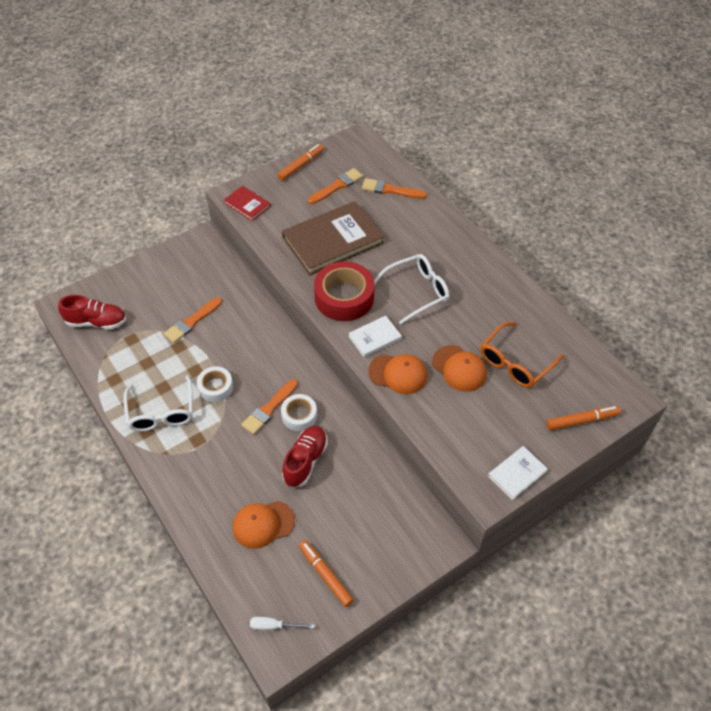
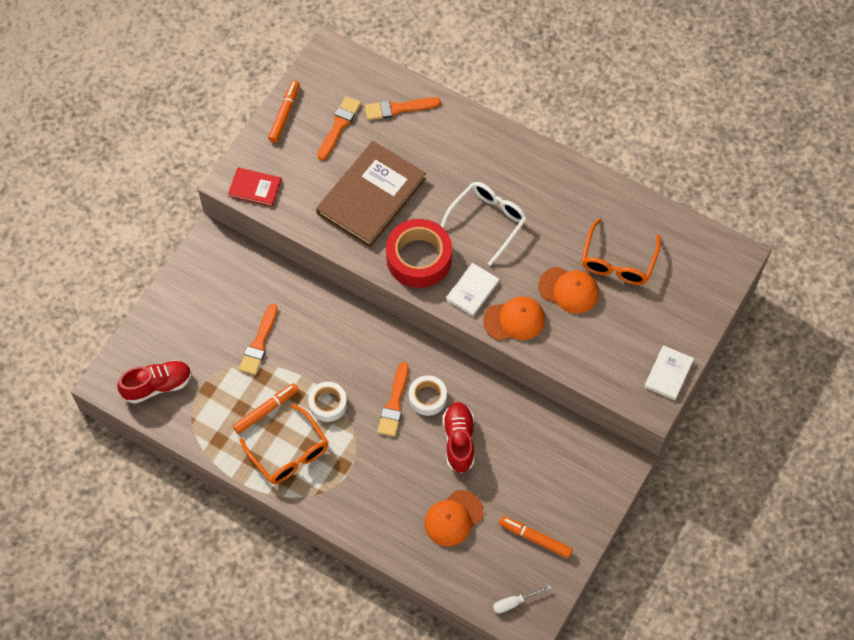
camera: 25 degrees left, 10 degrees up
white glasses [123,375,193,432] -> orange glasses [239,404,328,484]
orange marker [547,406,621,430] -> orange marker moved to [233,383,299,434]

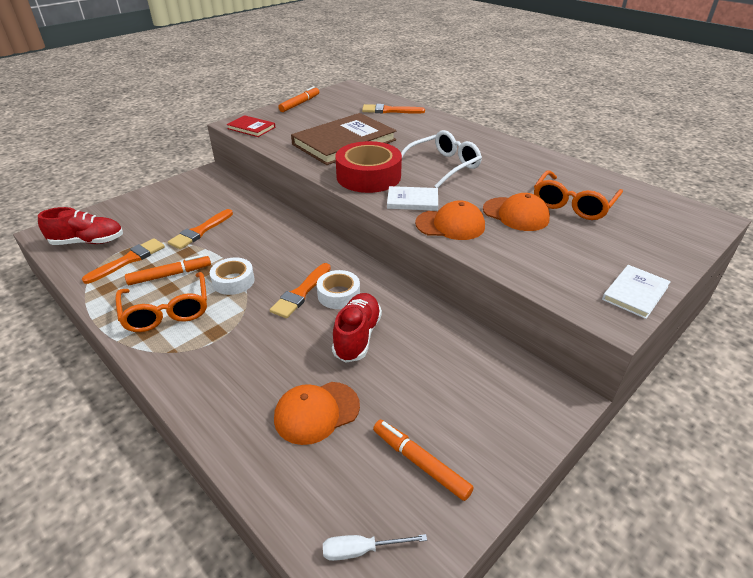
camera: 15 degrees right, 25 degrees down
orange brush [317,96,361,160] -> orange brush moved to [82,238,165,284]
white book [446,263,499,316] -> white book turned 45 degrees clockwise [387,186,438,211]

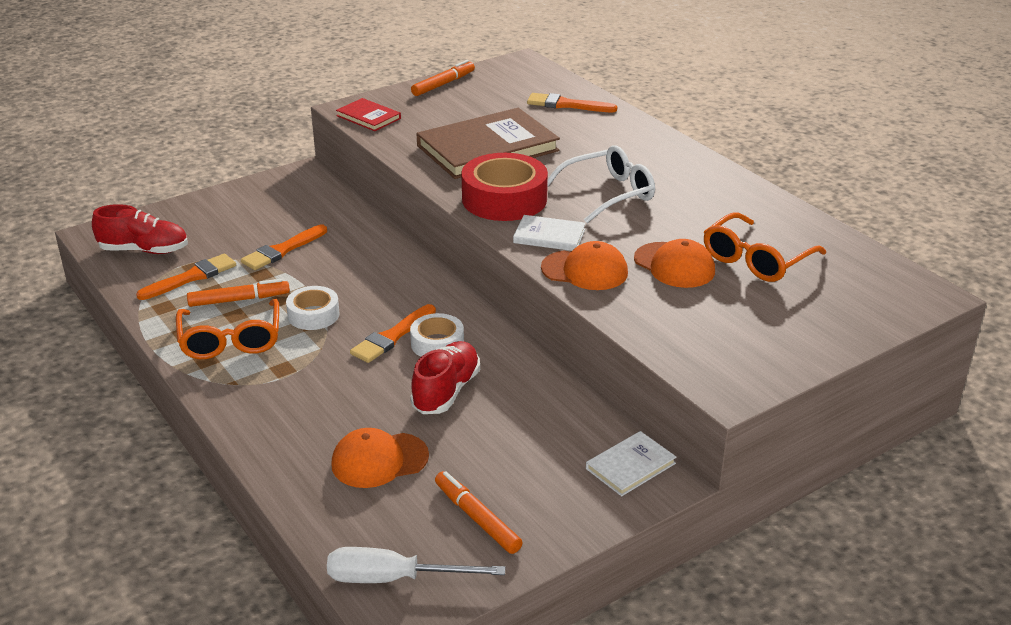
camera: 10 degrees right, 5 degrees down
white screwdriver [323,534,427,561] -> white screwdriver [327,547,506,583], size x1.69
white book [602,265,671,319] -> white book moved to [586,431,677,496]

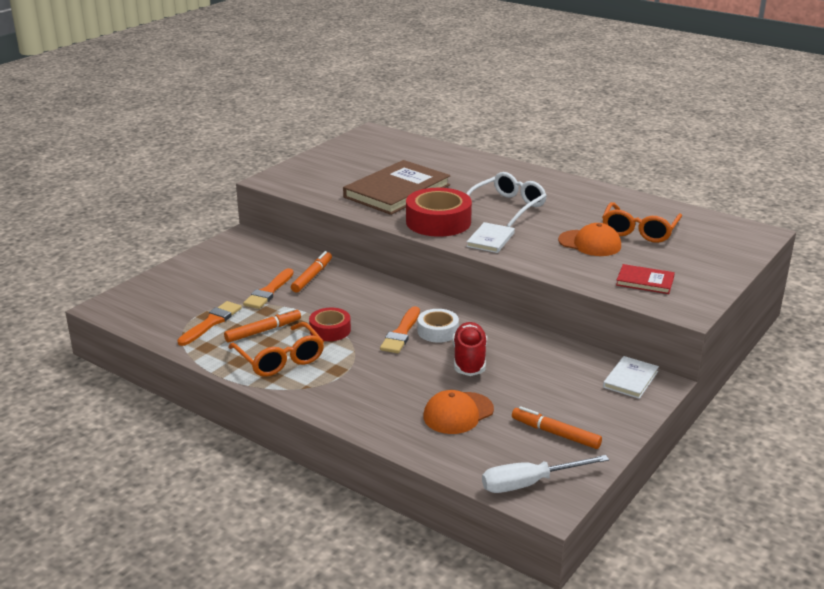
camera: 20 degrees left, 5 degrees down
red shoe [92,204,188,254] -> none
white tape [286,286,340,330] -> red tape [309,308,351,341]
red book [336,98,401,131] -> red book moved to [616,264,675,294]
orange marker [411,60,475,96] -> orange marker moved to [291,251,332,293]
white book [513,215,586,251] -> white book turned 60 degrees counterclockwise [466,222,515,253]
orange brush [527,93,618,112] -> none
orange cap [541,241,628,290] -> none

